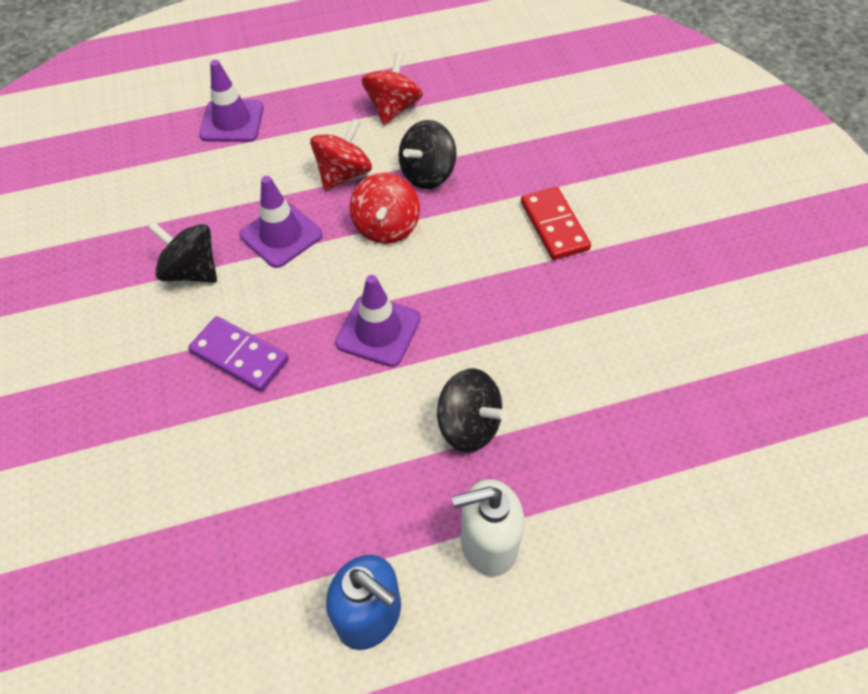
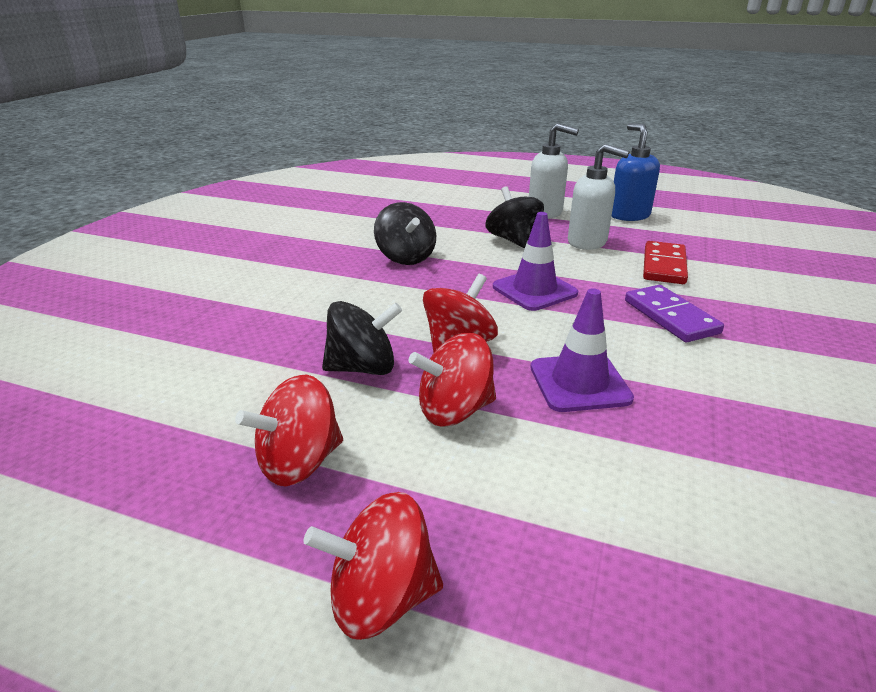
camera: 145 degrees left, 25 degrees down
black spinning top [148,221,217,283] -> black spinning top moved to [374,202,436,265]
purple traffic cone [199,60,264,142] -> none
red domino [521,187,591,260] -> red domino moved to [643,241,688,284]
none -> red spinning top [304,492,443,640]
none -> white soap dispenser [568,144,629,250]

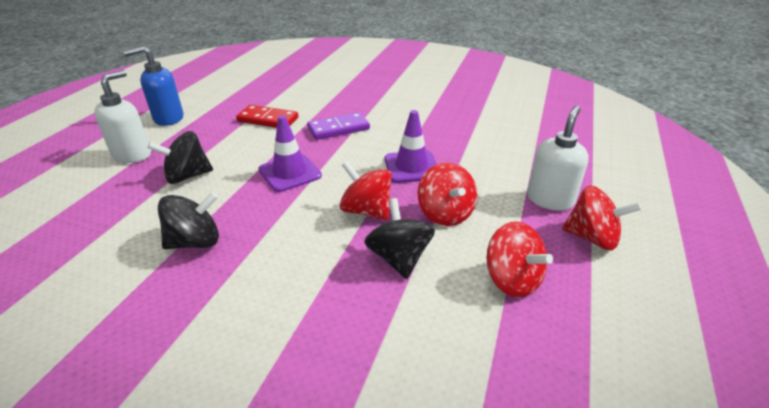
camera: 90 degrees left, 5 degrees up
red spinning top [304,492,443,640] -> red spinning top turned 60 degrees counterclockwise [562,186,642,250]
white soap dispenser [568,144,629,250] -> white soap dispenser moved to [527,106,589,211]

